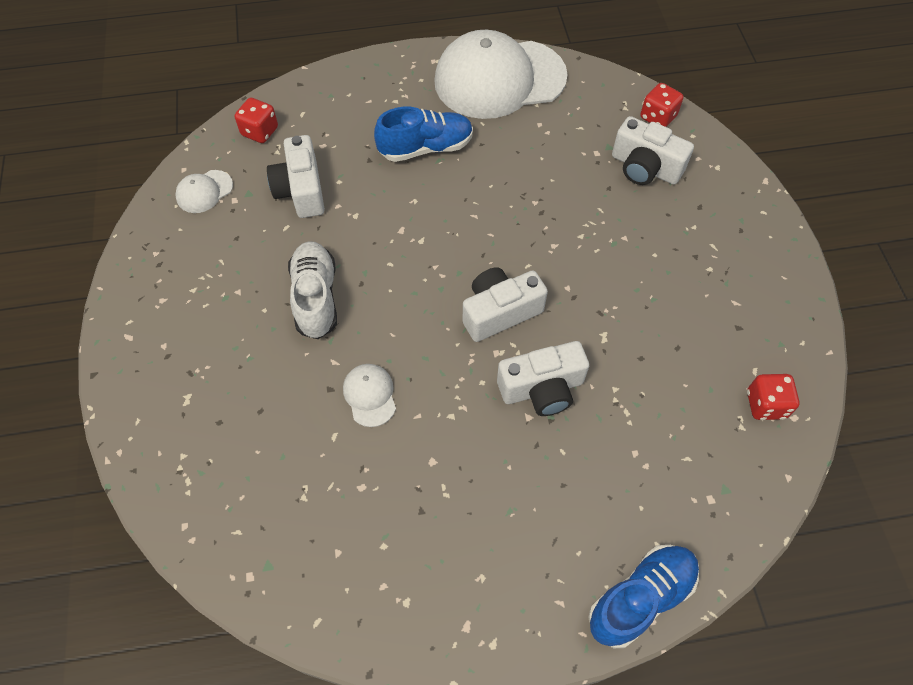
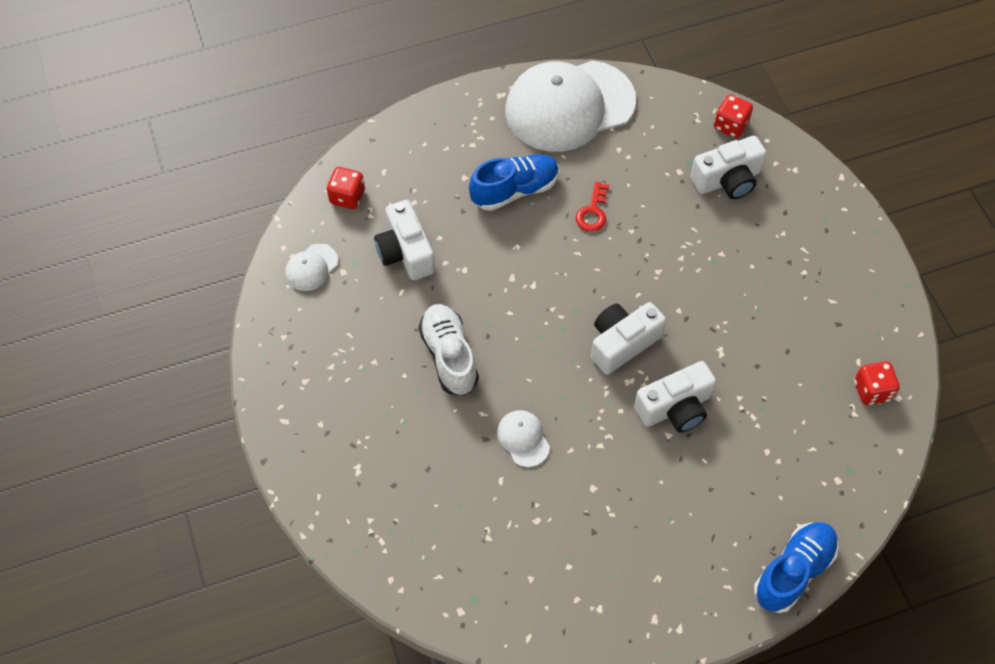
camera: 10 degrees left, 0 degrees up
white camera [612,116,694,185] -> white camera turned 45 degrees counterclockwise [690,136,766,199]
none -> red key [576,182,609,232]

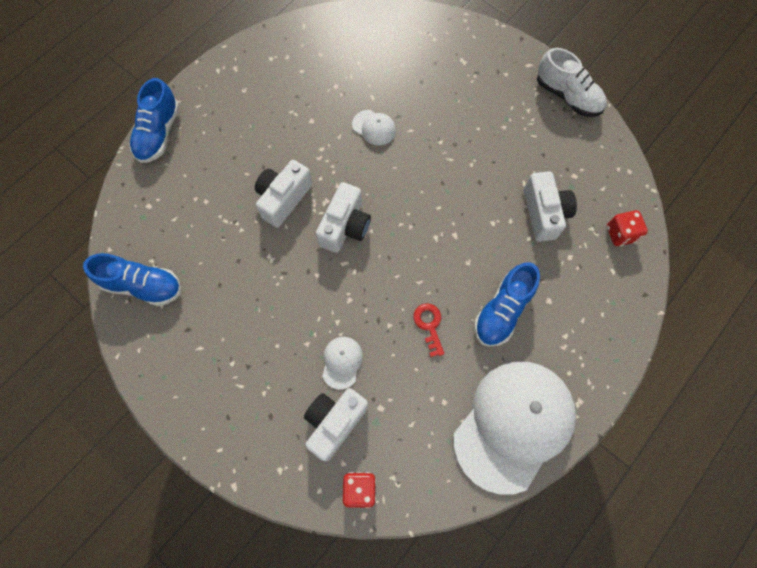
camera: 150 degrees right, 10 degrees up
white cap [285,244,338,291] -> white cap moved to [322,337,363,390]
white camera [374,200,435,280] -> white camera turned 45 degrees clockwise [524,171,577,242]
white shoe [419,304,479,395] -> white shoe moved to [537,48,607,117]
red dice [854,361,900,405] -> blue shoe [83,253,181,306]

